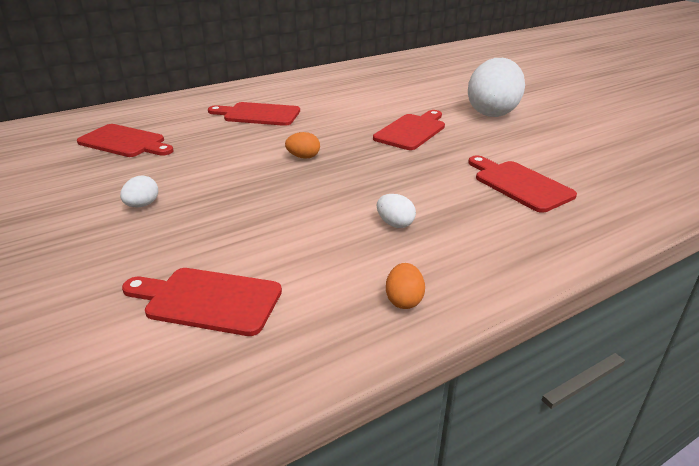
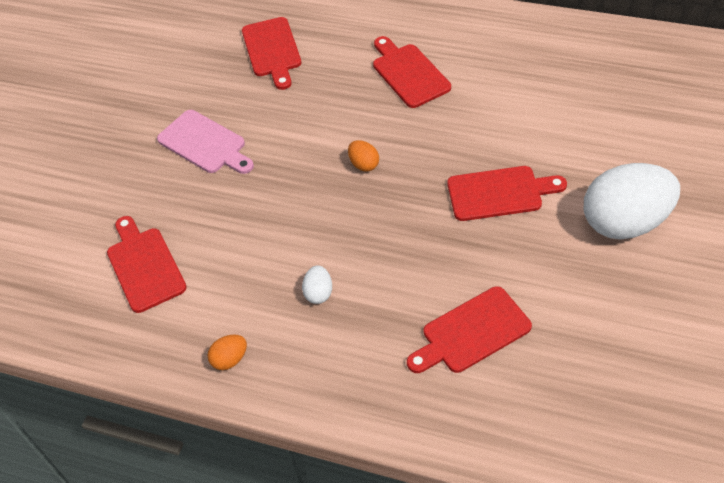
camera: 55 degrees right, 20 degrees up
white egg [120,176,158,207] -> pink cutting board [157,110,254,174]
red cutting board [468,156,577,213] -> red cutting board turned 135 degrees counterclockwise [407,286,532,373]

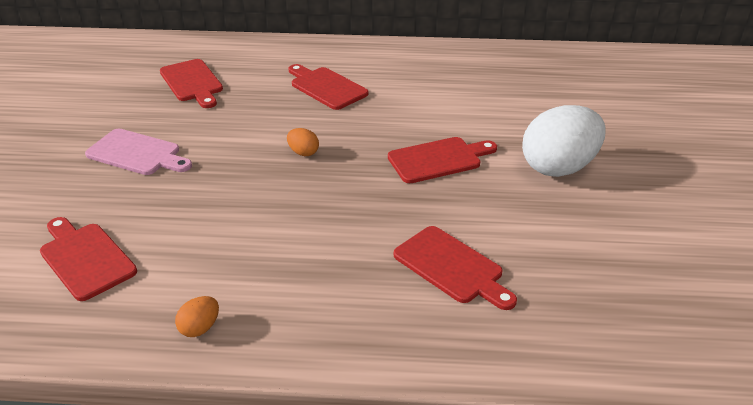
camera: 20 degrees left, 15 degrees down
white egg [302,265,332,304] -> none
red cutting board [407,286,532,373] -> red cutting board turned 90 degrees counterclockwise [394,226,517,310]

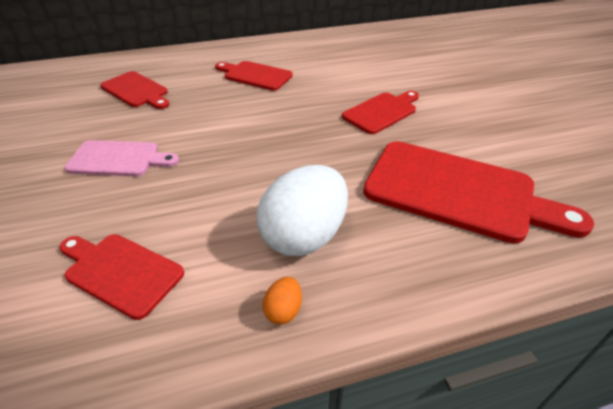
camera: 20 degrees left, 5 degrees up
orange egg [287,128,319,156] -> none
red cutting board [394,226,517,310] -> red cutting board [363,141,594,244], size x1.78
white egg [522,105,606,177] -> white egg moved to [257,165,348,256]

